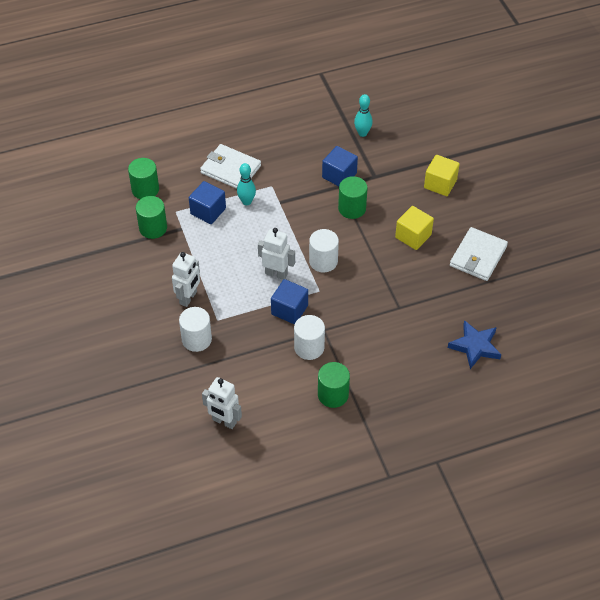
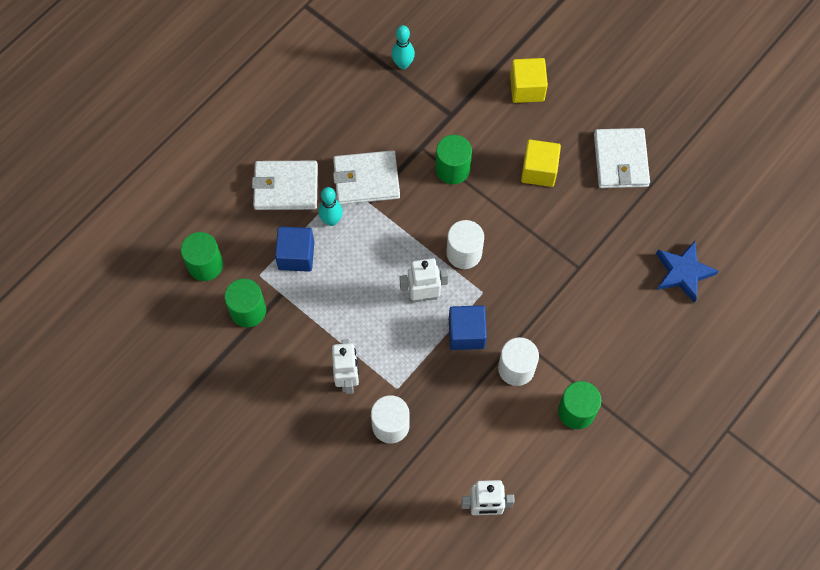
camera: 30 degrees left, 15 degrees up
blue cube [322,146,358,186] -> none
none -> white wallet [333,150,400,204]

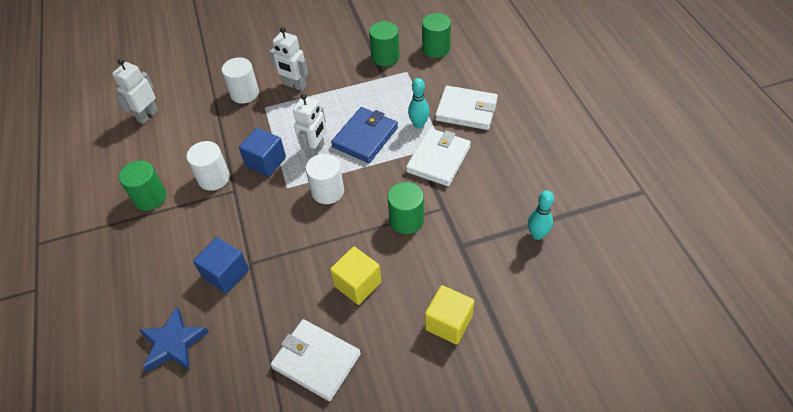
camera: 125 degrees right, 15 degrees down
white wallet [252,161,318,210] -> white wallet turned 75 degrees clockwise [435,86,498,130]
blue cube [275,227,314,272] -> blue cube moved to [193,237,249,294]
none -> blue wallet [331,107,398,163]

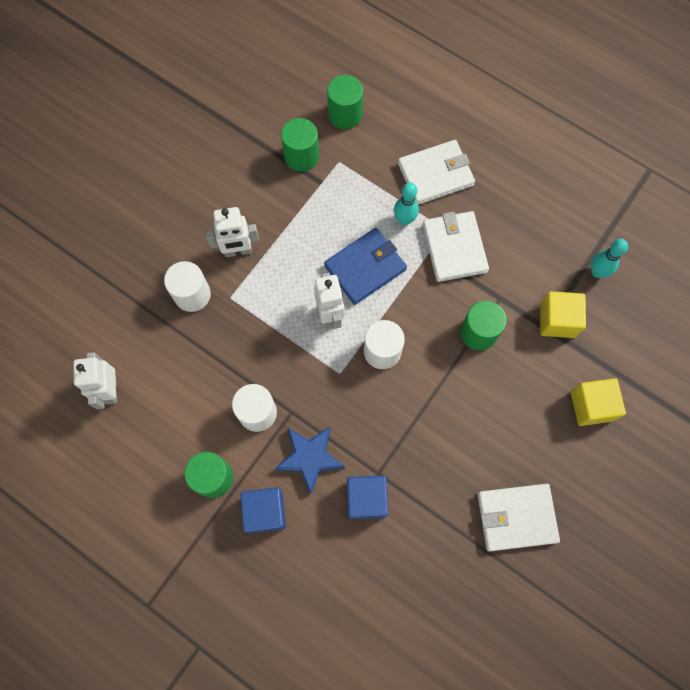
camera: 40 degrees left, 20 degrees up
blue star [139,307,209,372] -> blue star moved to [275,426,345,494]
blue cube [239,128,286,177] -> blue cube moved to [240,487,286,534]
yellow cube [330,247,381,305] -> yellow cube moved to [540,291,586,338]
blue wallet [331,107,398,163] -> blue wallet turned 60 degrees clockwise [324,228,407,305]

